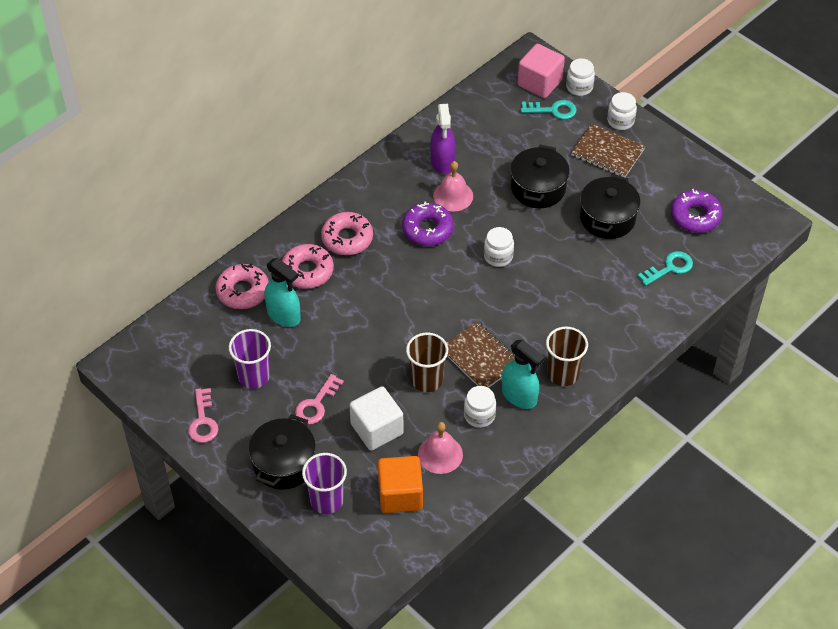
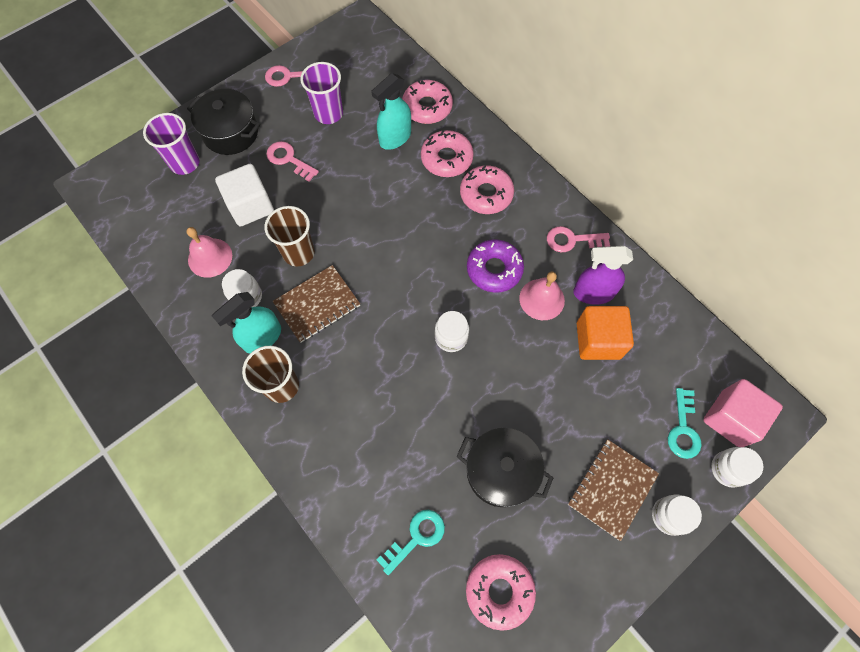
camera: 95 degrees right, 15 degrees up
orange cube [378,456,423,513] -> orange cube moved to [577,306,634,360]
black pot [510,145,570,208] -> none
turquoise key [637,251,693,286] -> turquoise key turned 105 degrees counterclockwise [377,510,445,575]
purple donut [671,189,723,233] -> pink donut [466,554,536,631]
none -> pink key [547,226,610,252]

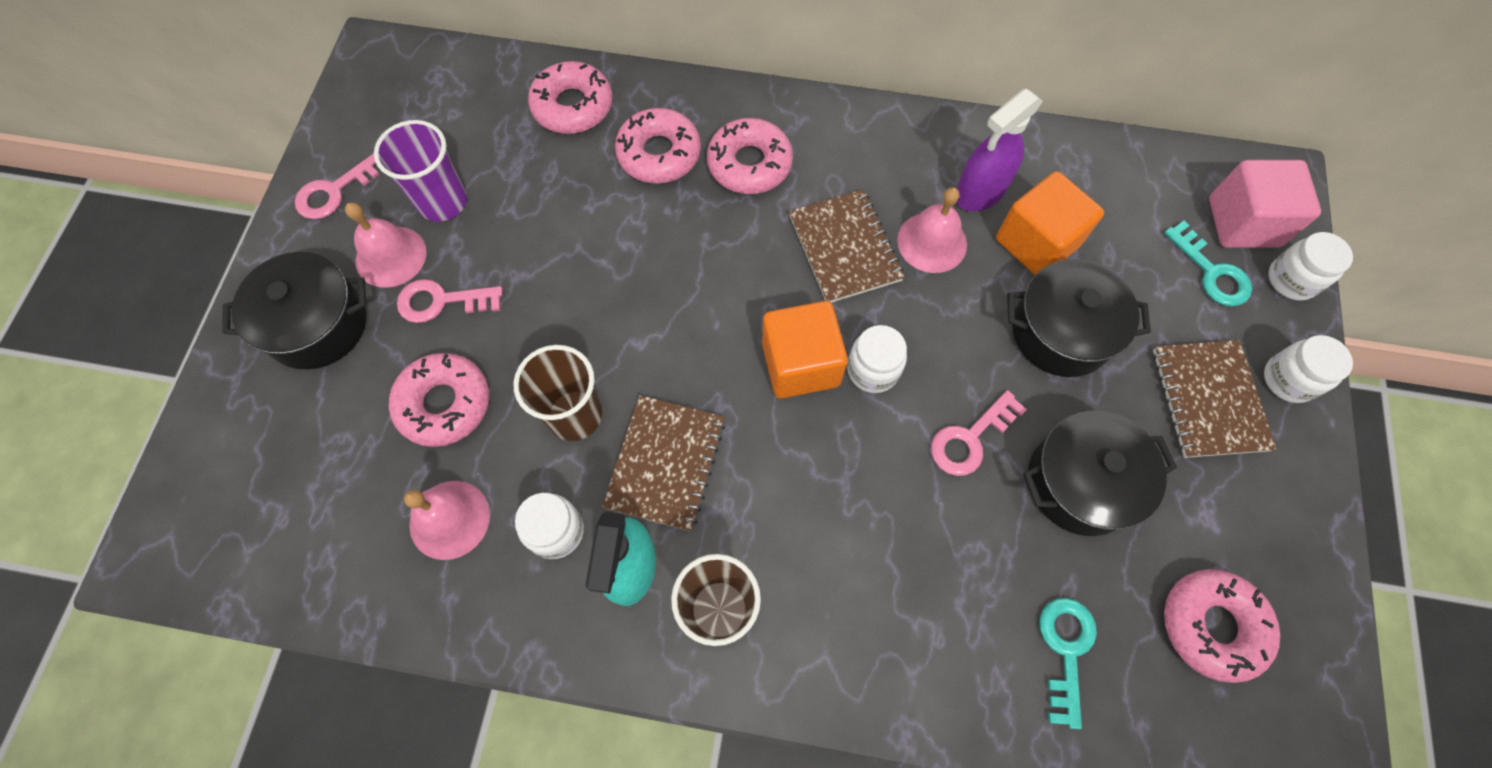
camera: 40 degrees left, 0 degrees up
purple cup [143,113,200,175] -> none
white cube [215,164,274,226] -> pink donut [389,353,489,447]
turquoise spray bottle [371,73,411,150] -> none
purple donut [467,239,524,293] -> brown notebook [789,189,905,303]
pink key [547,226,610,252] -> pink key moved to [931,390,1027,476]
none -> pink bell [345,202,427,288]
none -> orange cube [762,301,848,398]
none -> black pot [1007,259,1151,377]

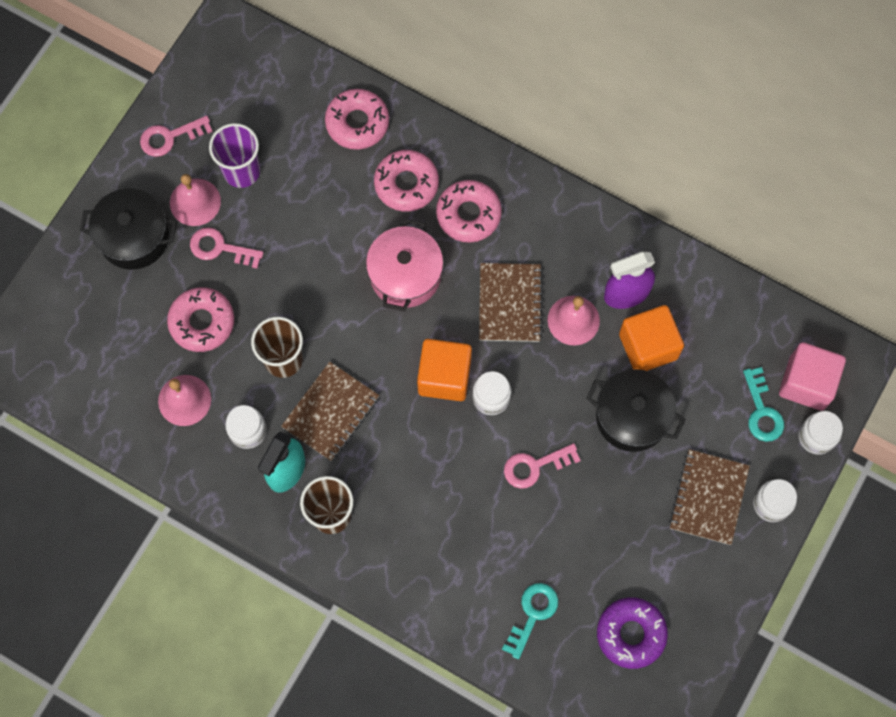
camera: 20 degrees right, 5 degrees up
black pot [1023,411,1177,536] -> none
pink donut [1164,569,1280,683] -> purple donut [597,597,668,669]
none -> pink pot [366,219,443,312]

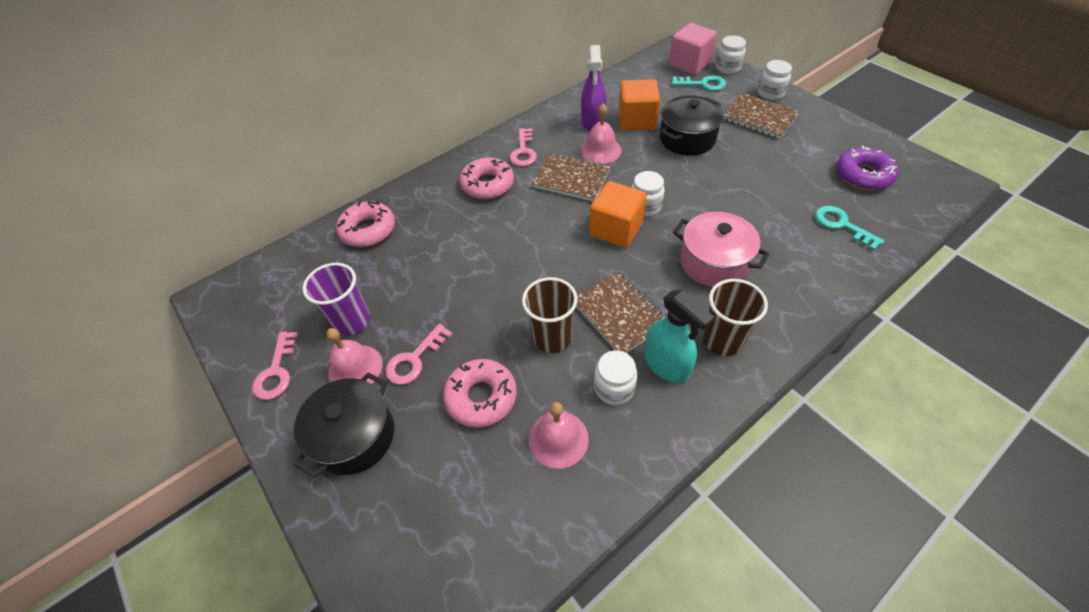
camera: 65 degrees left, 20 degrees down
pink pot [366,219,443,312] -> pink pot moved to [673,212,770,287]
pink donut [374,150,439,212] -> none
pink key [504,443,581,489] -> pink key moved to [510,128,537,167]

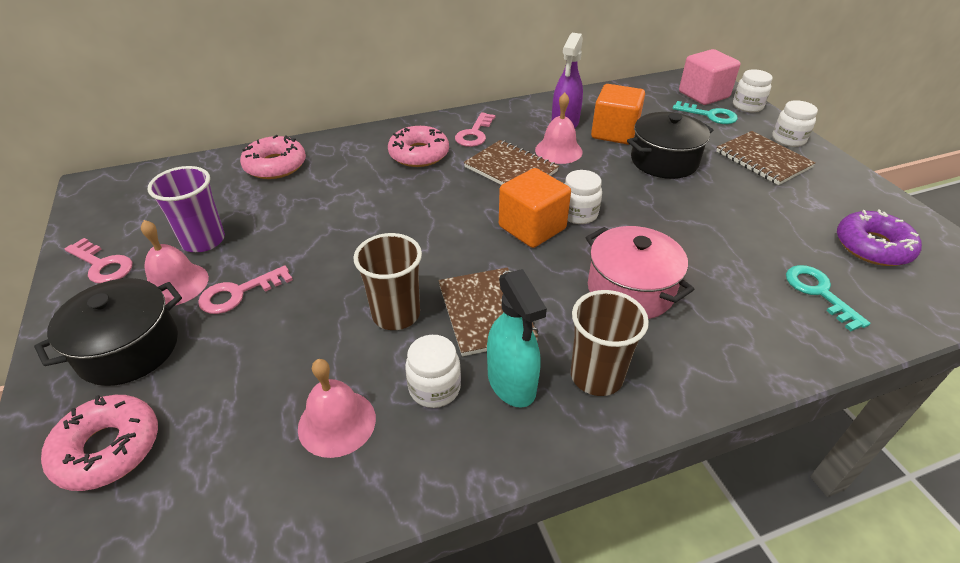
camera: 15 degrees right, 10 degrees down
pink key [252,332,299,400] -> pink key turned 75 degrees counterclockwise [65,238,132,284]
pink donut [443,359,517,428] -> pink donut moved to [41,395,158,491]

